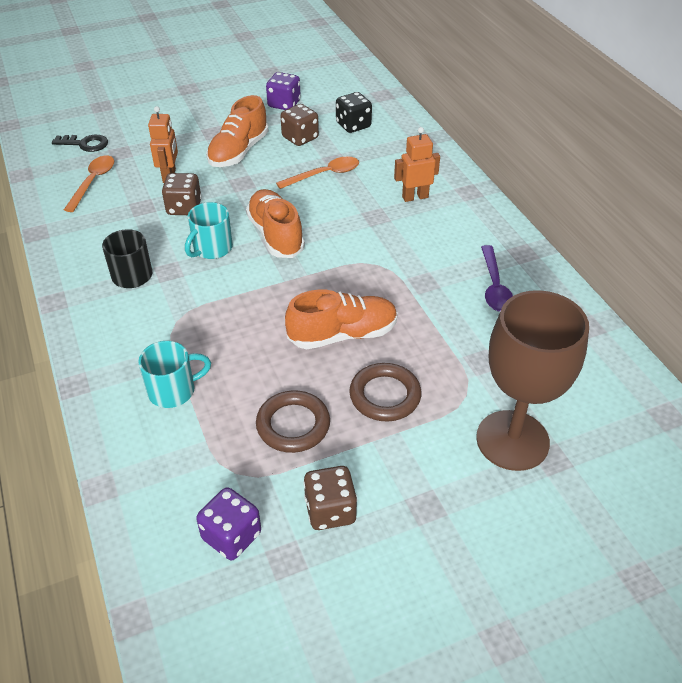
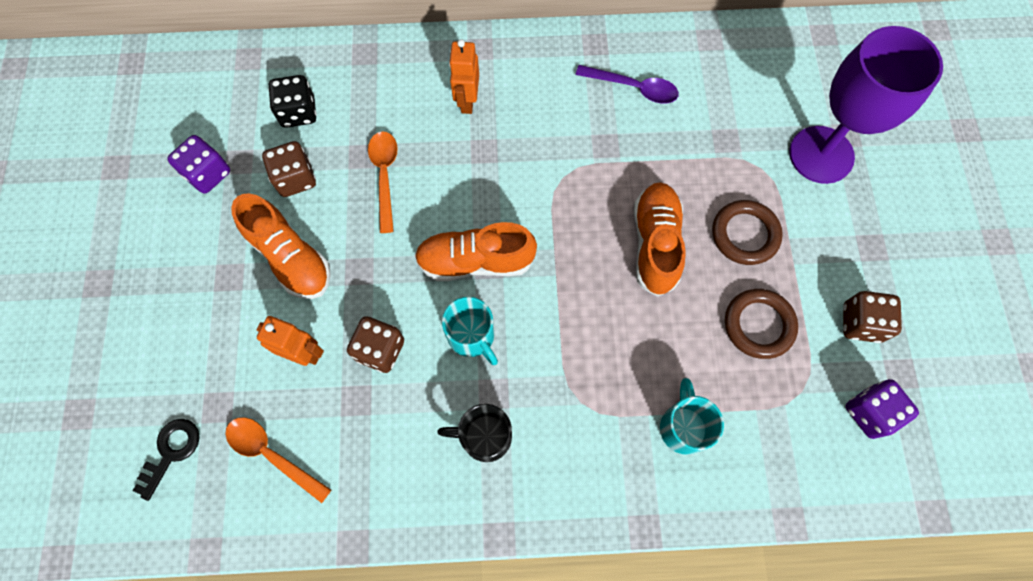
camera: 70 degrees left, 25 degrees up
brown goblet [476,290,589,471] -> purple goblet [789,26,943,184]

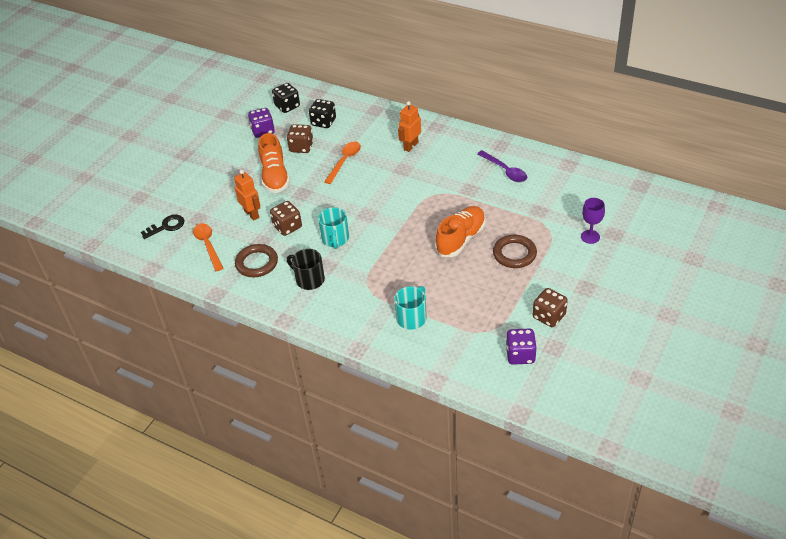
camera: 35 degrees right, 25 degrees down
orange shoe [414,222,537,281] -> none
brown ring [725,289,798,359] -> brown ring moved to [235,244,278,277]
purple goblet [789,26,943,184] -> purple goblet [581,198,605,244], size x0.45
none -> black dice [272,83,300,113]

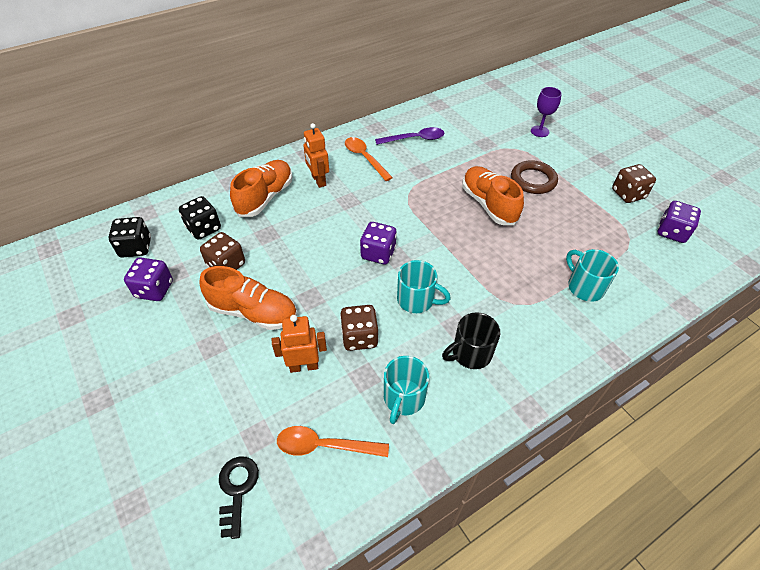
camera: 65 degrees left, 5 degrees up
brown ring [235,244,278,277] -> turquoise mug [384,356,429,424]
orange spoon [324,141,361,184] -> orange spoon moved to [345,137,393,181]
none -> orange shoe [230,160,293,217]
none -> purple dice [360,222,397,265]

